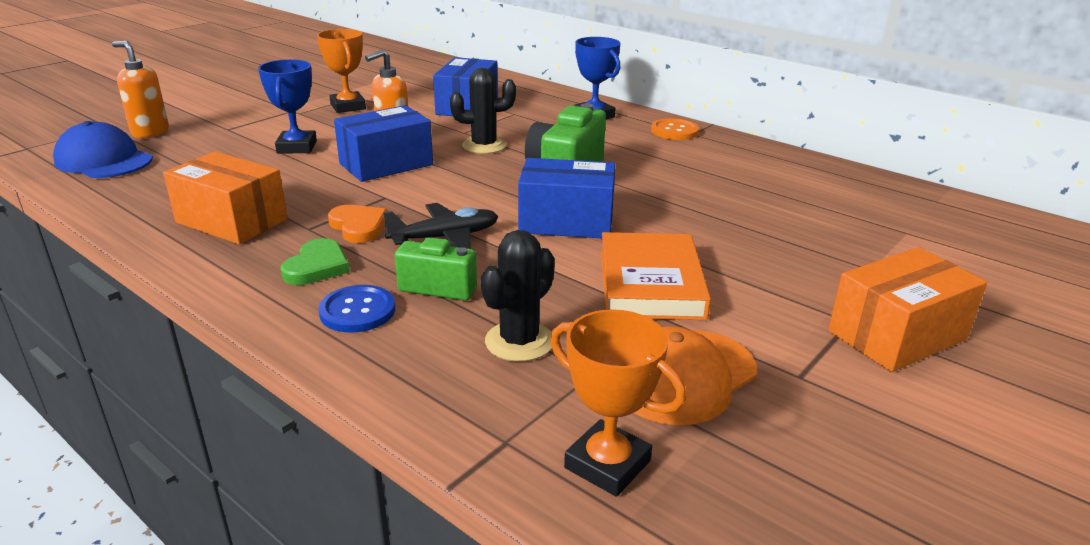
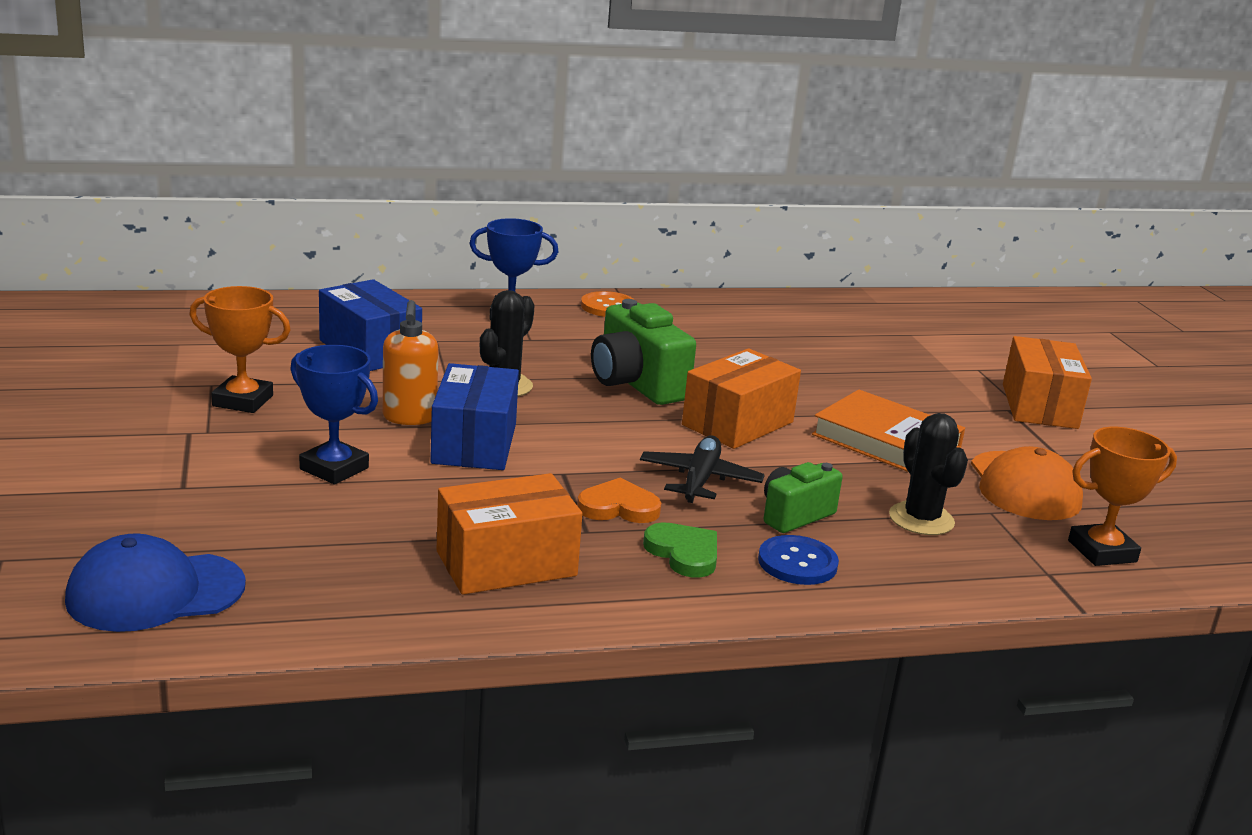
camera: 55 degrees left, 5 degrees down
orange soap dispenser [112,41,169,138] -> none
blue box [518,158,615,238] -> orange box [682,349,801,449]

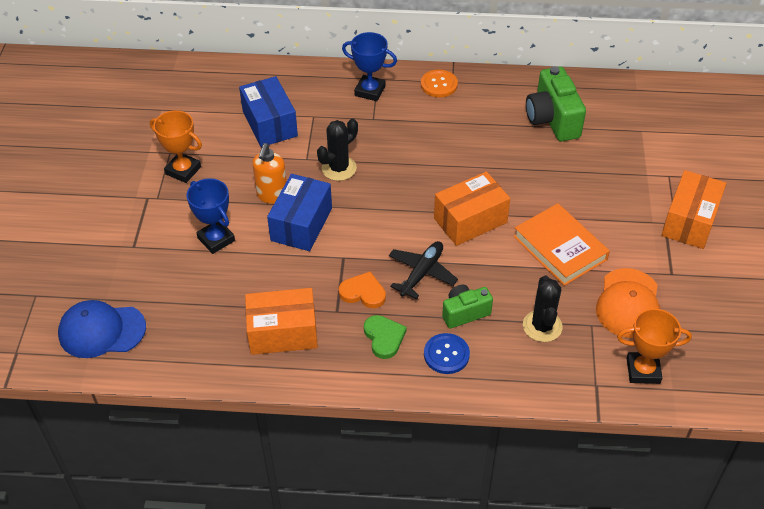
camera: 20 degrees right, 25 degrees up
green camera [591,299,696,405] -> green camera moved to [526,66,586,141]

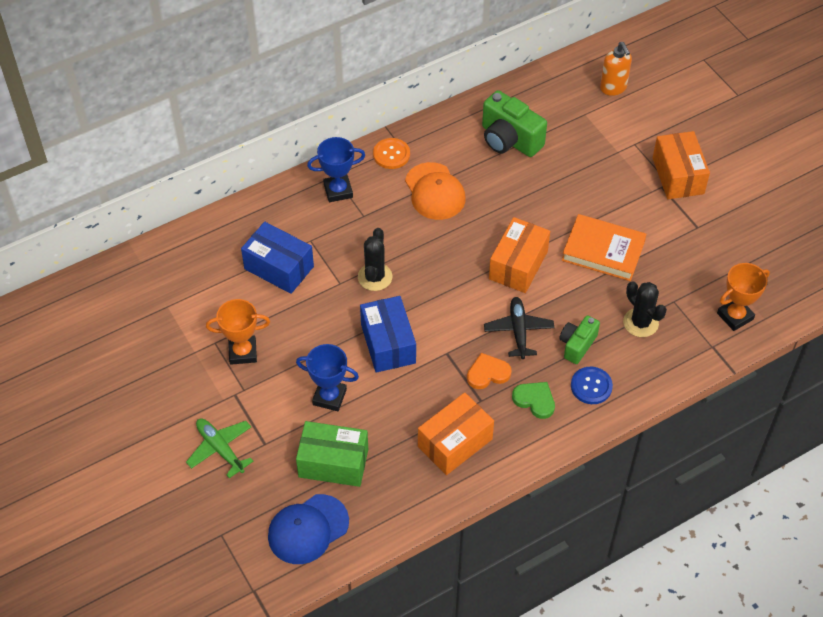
camera: 35 degrees left, 5 degrees up
orange soap dispenser [252,143,287,204] -> orange soap dispenser moved to [600,42,632,96]
orange cap [596,268,660,338] -> orange cap moved to [405,162,466,220]
none -> green plane [186,418,254,478]
none -> green box [296,421,368,487]

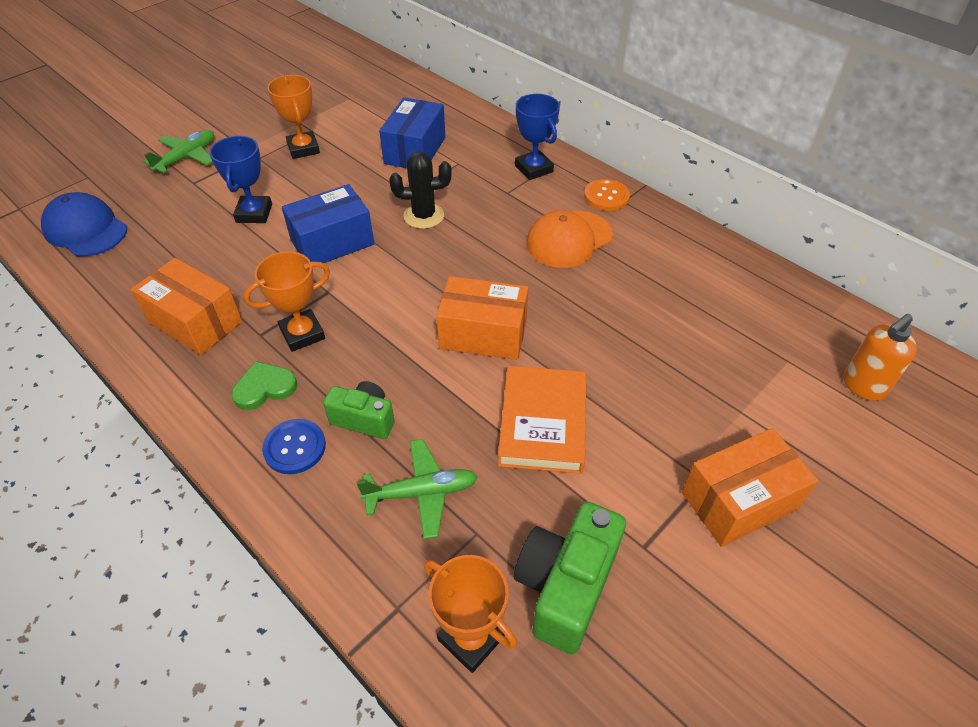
camera: 75 degrees right, 5 degrees down
green box [296,421,368,487] -> none
orange heart [467,353,512,389] -> orange trophy [244,251,330,352]
green camera [482,90,547,157] -> green camera moved to [514,502,626,654]
black plane [484,297,554,359] -> none
green heart [512,382,555,419] -> green heart turned 135 degrees counterclockwise [231,361,297,410]
black cactus [623,281,667,337] -> green plane [356,439,478,539]

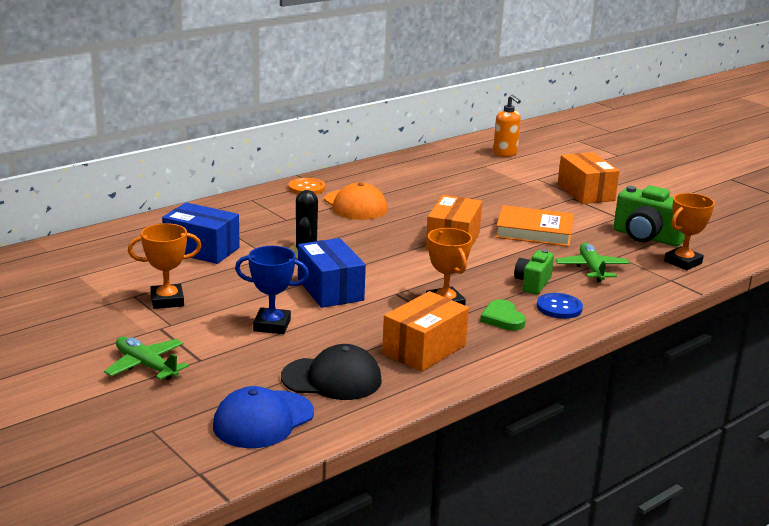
camera: 85 degrees left, 25 degrees down
blue trophy [515,94,560,180] -> none
none -> black cap [281,344,382,400]

